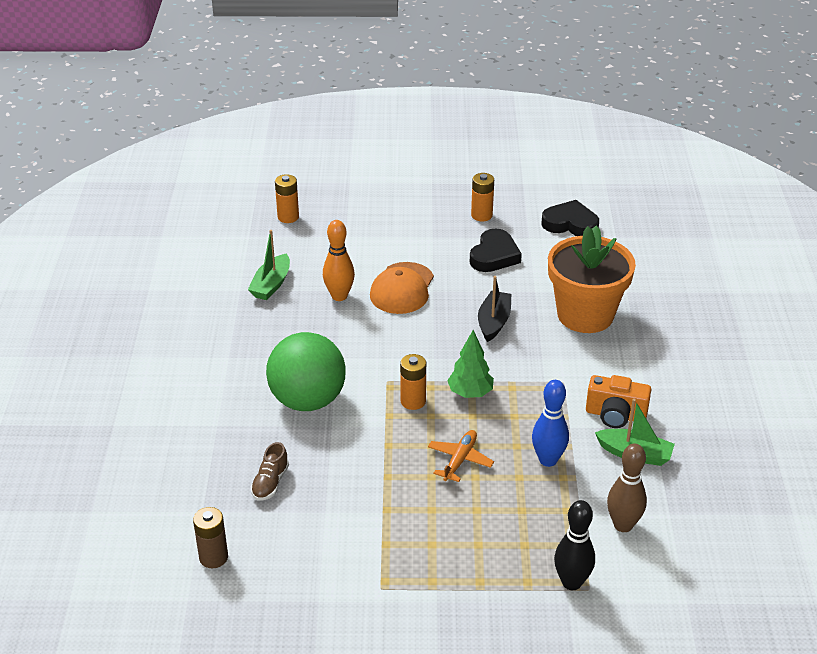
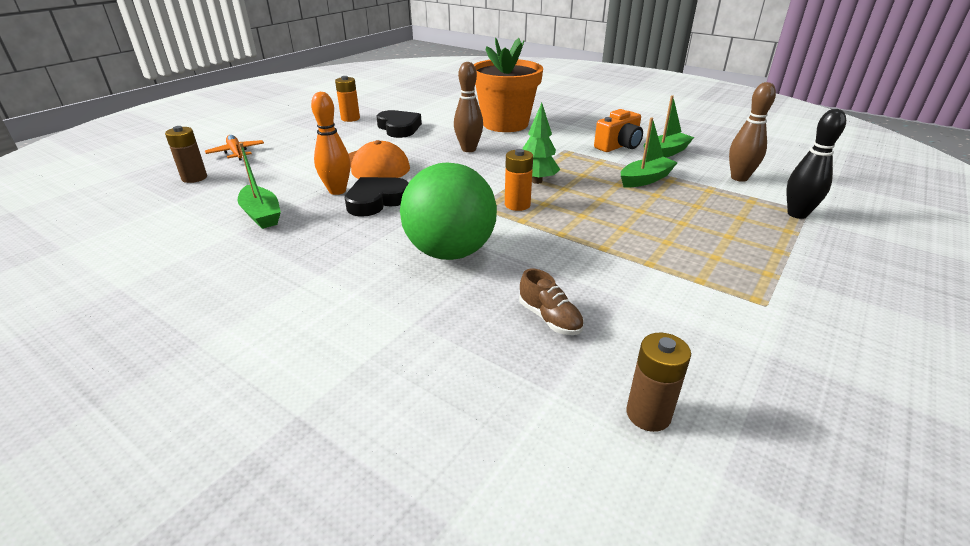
camera: 55 degrees left, 5 degrees down
orange battery [275,174,299,223] -> brown battery [165,126,207,183]
orange plane [428,430,494,482] -> orange plane moved to [205,135,264,161]
black boat [478,276,511,342] -> brown bowling pin [454,62,483,152]
blue bowling pin [532,380,569,467] -> green boat [621,117,678,187]
black heart [542,200,599,236] -> black heart moved to [345,177,409,217]

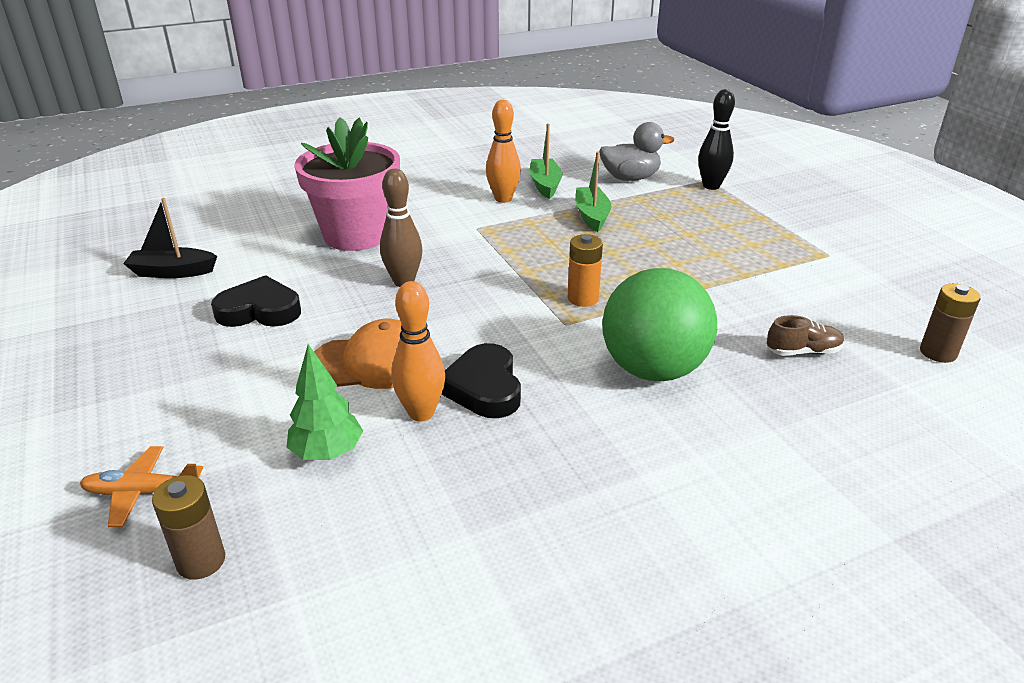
camera: 60 degrees left, 0 degrees up
green boat [237,142,281,229] -> none
orange battery [335,76,360,122] -> none
orange flower pot [473,38,543,132] -> pink flower pot [294,117,400,251]
green tree [522,103,560,184] -> green tree moved to [286,344,363,460]
orange camera [594,109,643,152] -> orange bowling pin [486,100,521,203]
brown bowling pin [729,82,776,182] -> grey duck [599,122,674,181]
none -> black boat [123,198,217,278]

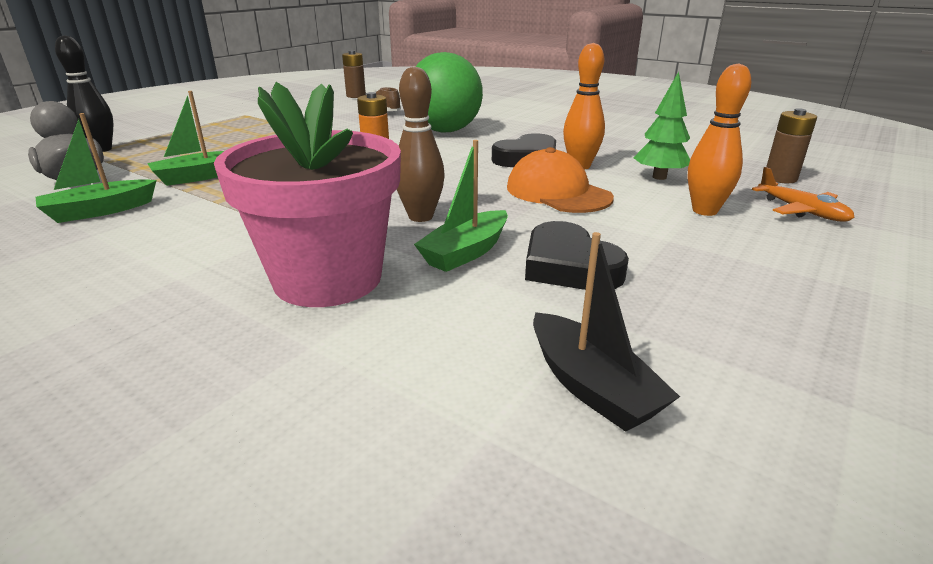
camera: 120 degrees left, 5 degrees down
orange bowling pin [486,100,521,203] -> orange bowling pin moved to [688,63,751,216]
none -> green boat [414,140,508,272]

